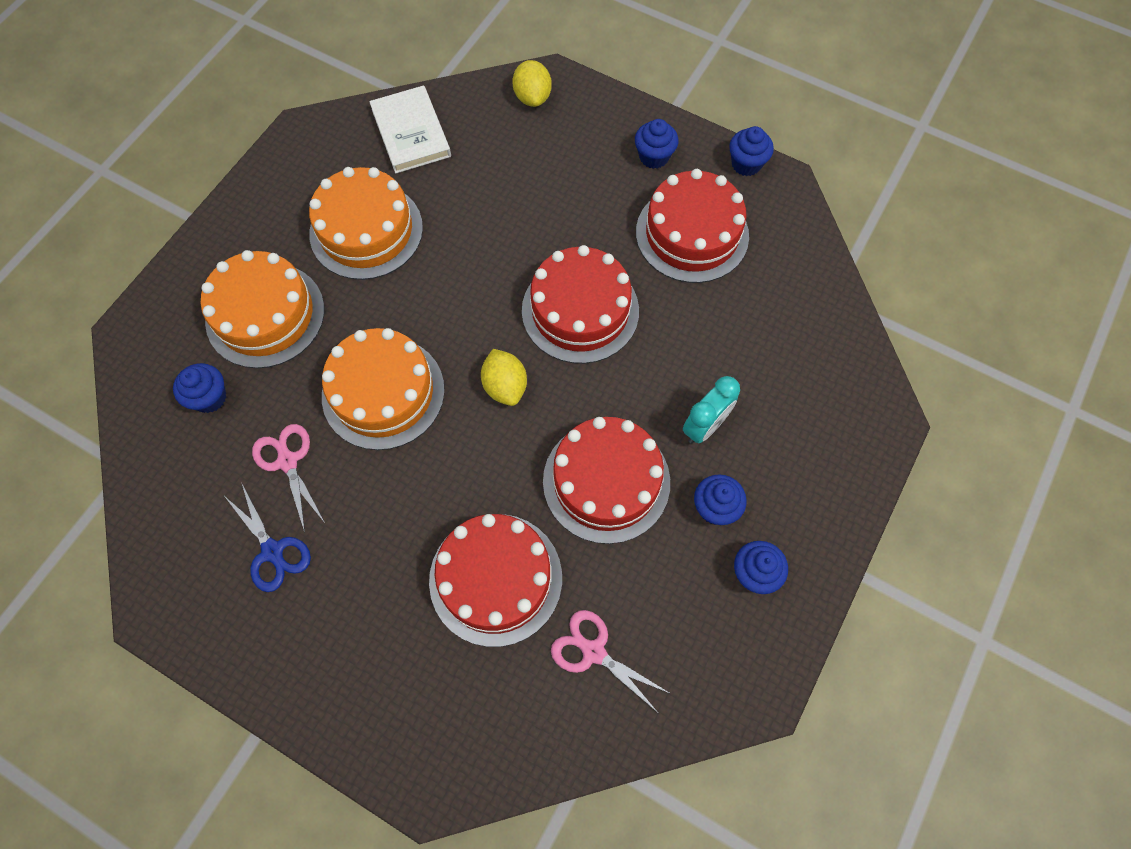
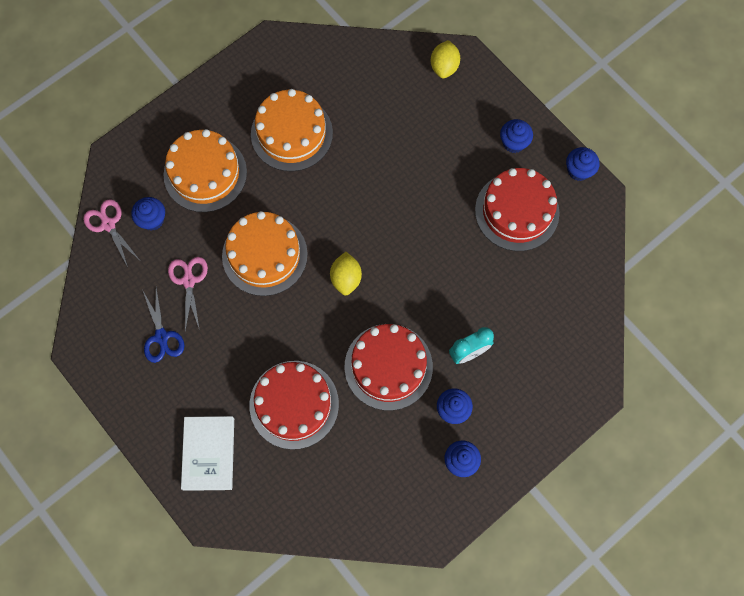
camera: 20 degrees right, 5 degrees up
white book [369,85,451,173] -> white book moved to [181,416,234,491]
red cake [522,245,639,364] -> none
pink scissors [551,610,671,713] -> pink scissors moved to [83,199,139,267]

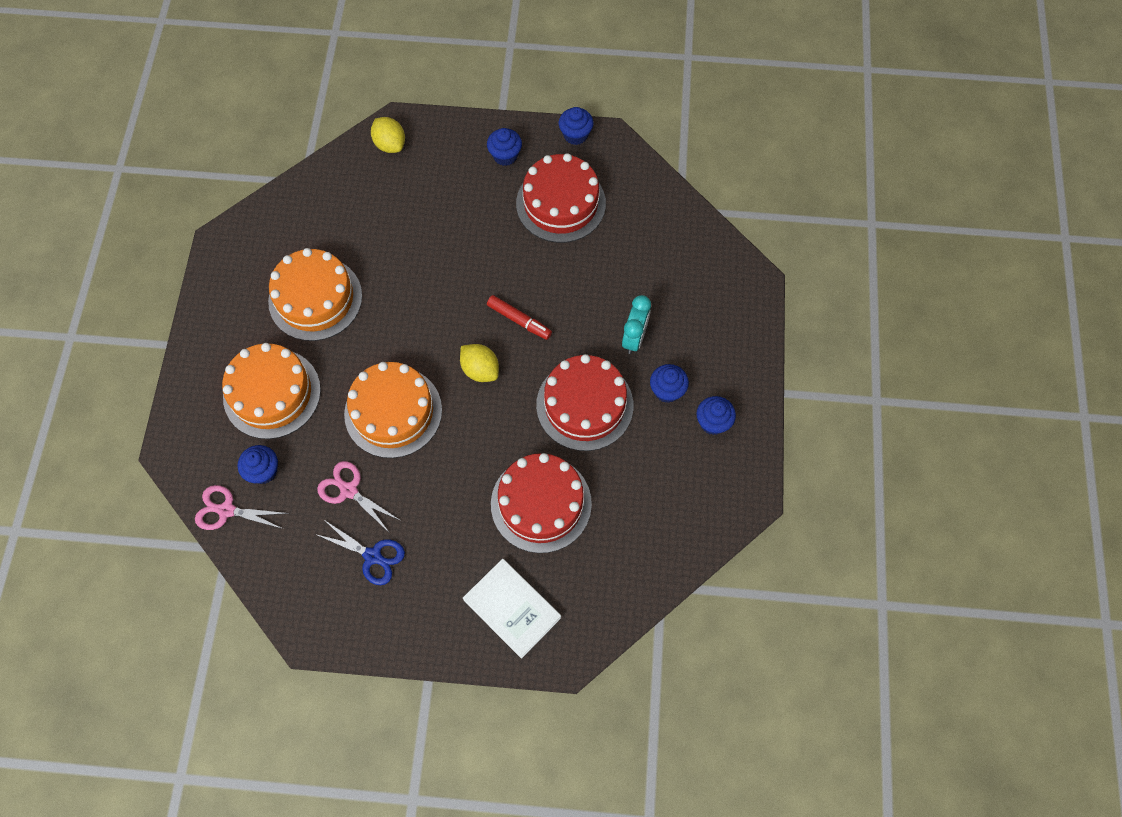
camera: 45 degrees left, 5 degrees down
none -> red marker [487,295,552,340]

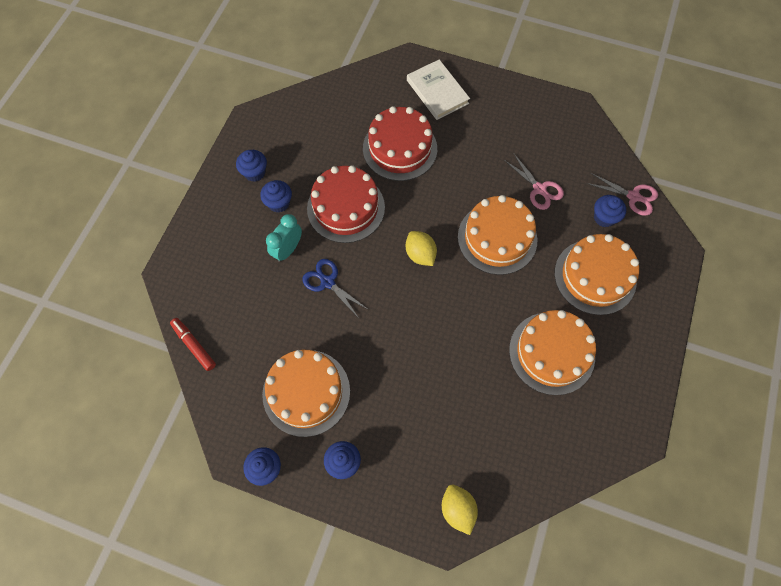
camera: 165 degrees left, 0 degrees up
blue scissors [315,521,405,585] -> blue scissors moved to [302,259,369,317]
red marker [487,295,552,340] -> red marker moved to [170,318,216,371]
red cake [516,153,606,243] -> orange cake [262,350,350,437]

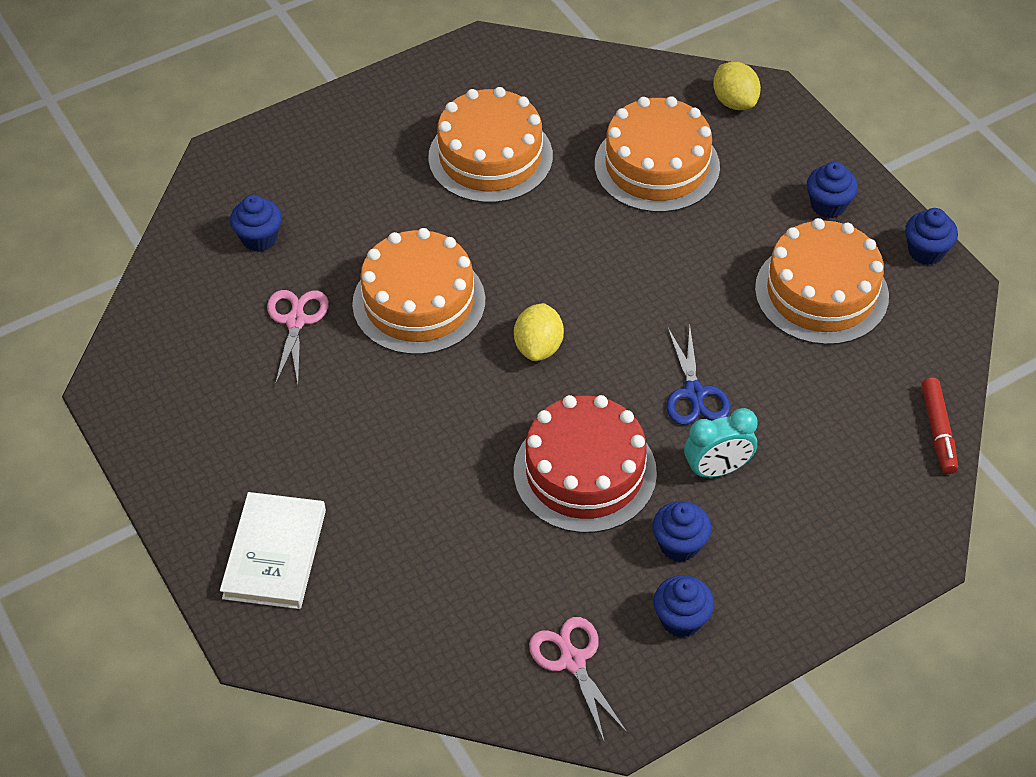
camera: 140 degrees left, 15 degrees down
red cake [363,106,437,181] -> none
yellow lemon [442,485,478,535] -> yellow lemon turned 45 degrees counterclockwise [713,62,761,110]
orange cake [554,234,639,315] -> orange cake moved to [595,96,720,213]
pink scissors [587,173,658,216] -> pink scissors moved to [529,617,628,743]

